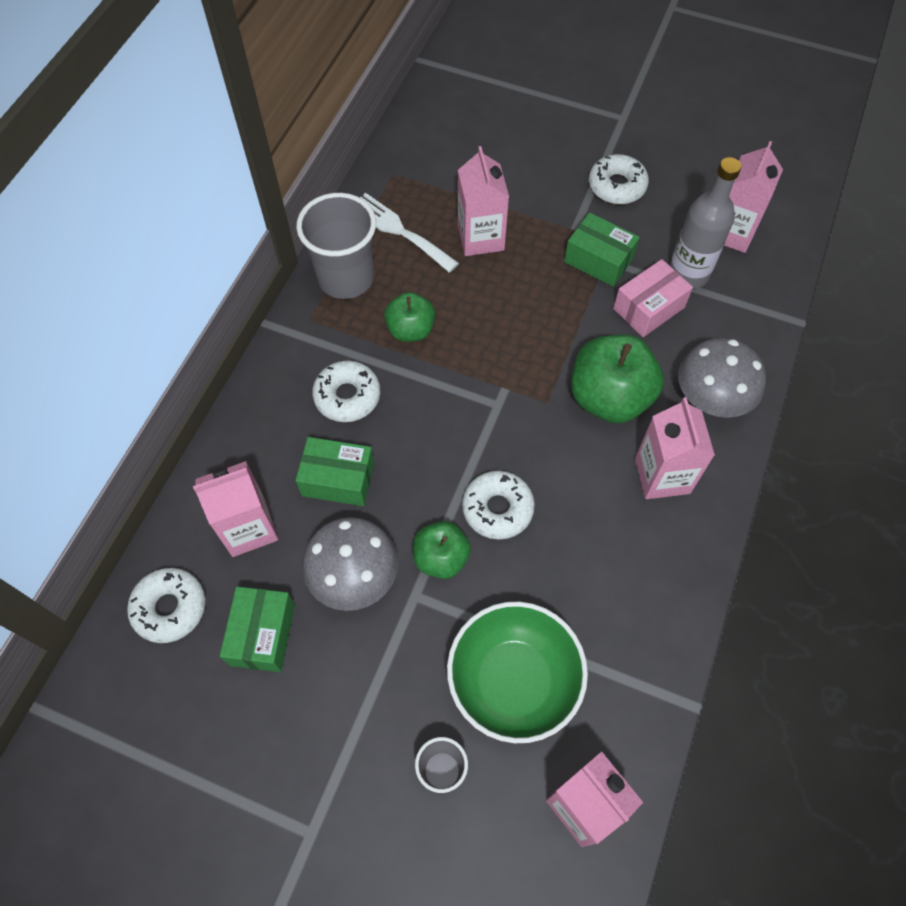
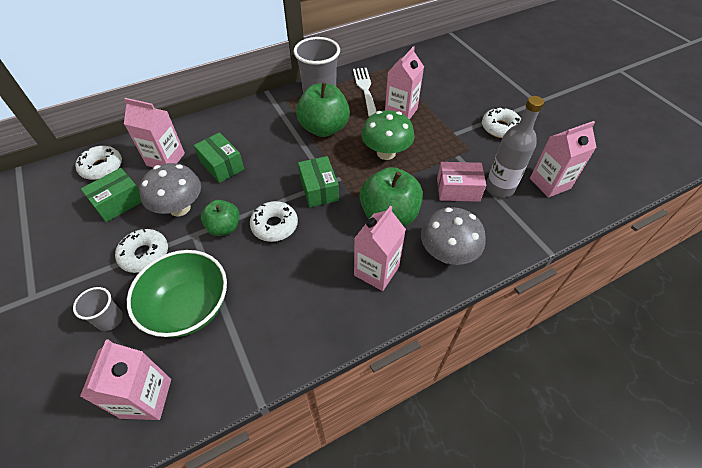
camera: 40 degrees right, 10 degrees down
white donut [312,360,380,422] -> white donut moved to [115,229,168,273]
green apple [384,292,435,342] -> green apple [296,83,350,137], size x1.69
green box [564,212,640,287] -> green box moved to [298,156,339,207]
none -> green mushroom [361,110,414,160]

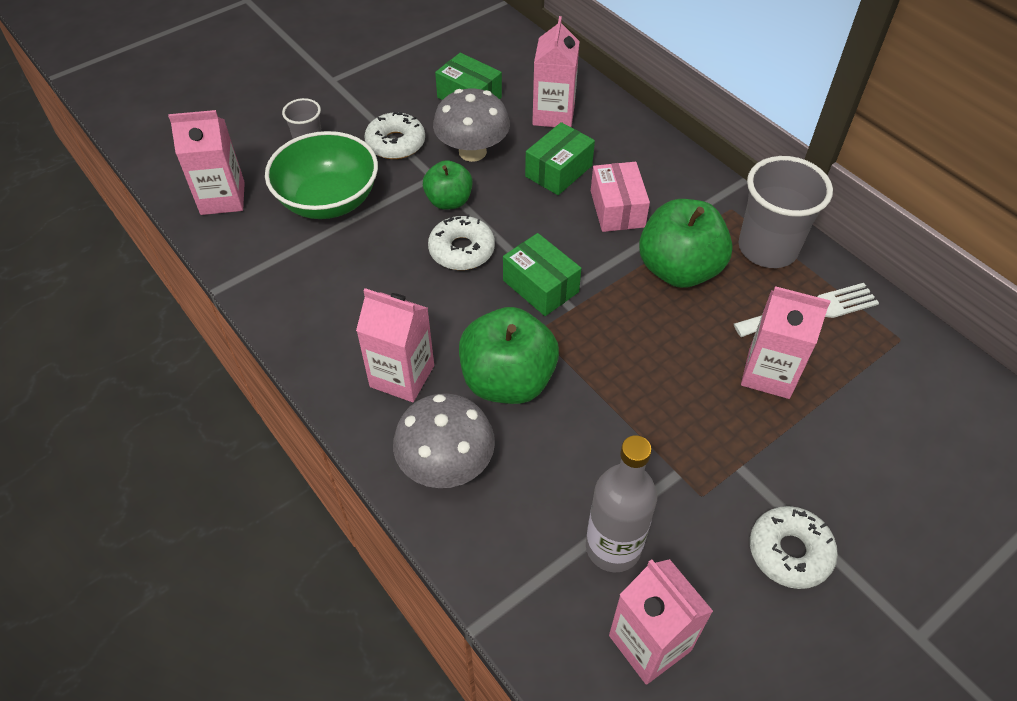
camera: 80 degrees right, 0 degrees up
white donut [75,146,122,180] -> none
green box [298,156,339,207] -> green box turned 75 degrees clockwise [503,233,581,316]
green mushroom [361,110,414,160] -> none
pink box [437,162,486,202] -> pink box moved to [591,162,650,232]

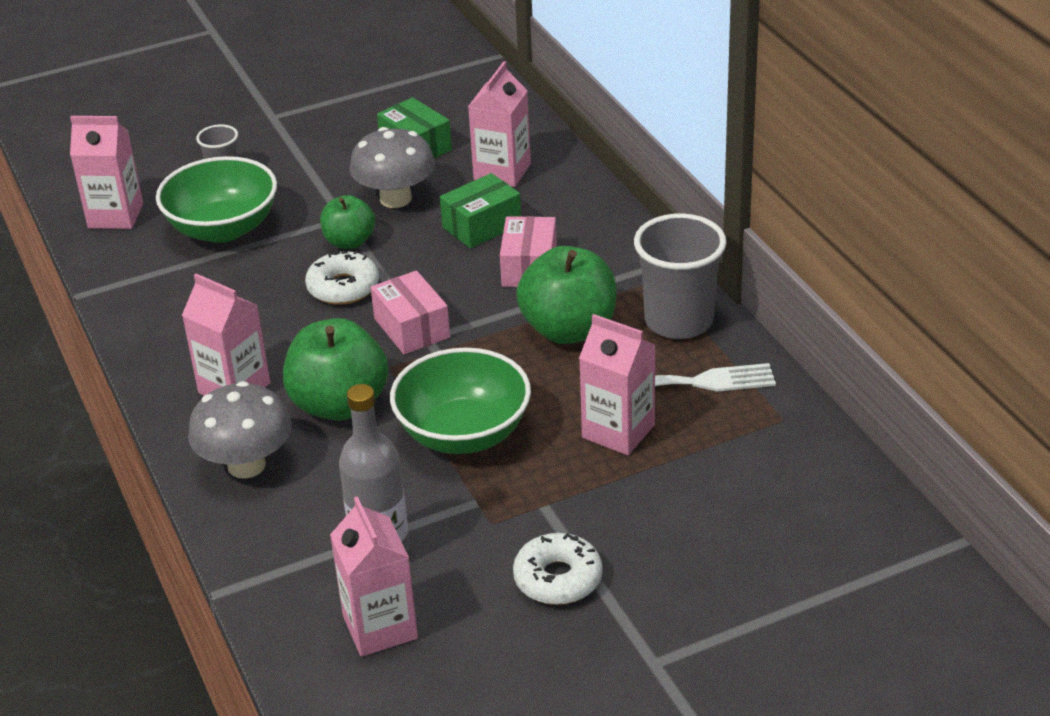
camera: 15 degrees right, 15 degrees down
white donut [364,112,425,159] -> none
green box [503,233,581,316] -> pink box [371,271,450,354]
none -> green bowl [390,348,531,454]

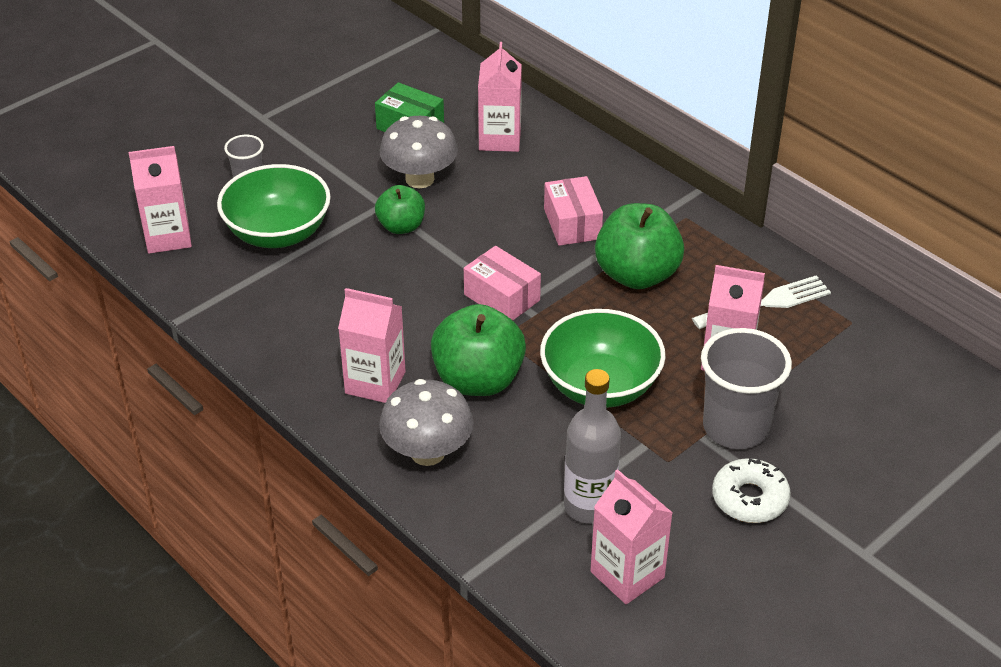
camera: 20 degrees left, 5 degrees up
white donut [305,250,379,305] -> none
green box [440,173,521,248] -> none
grey cup [634,213,727,339] -> grey cup moved to [701,328,792,449]

